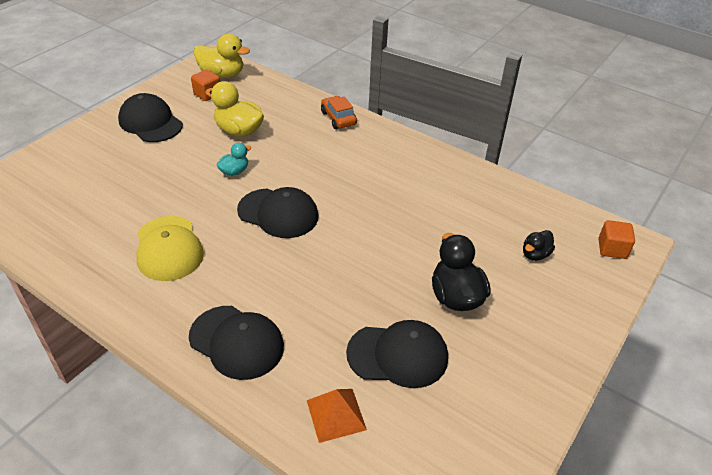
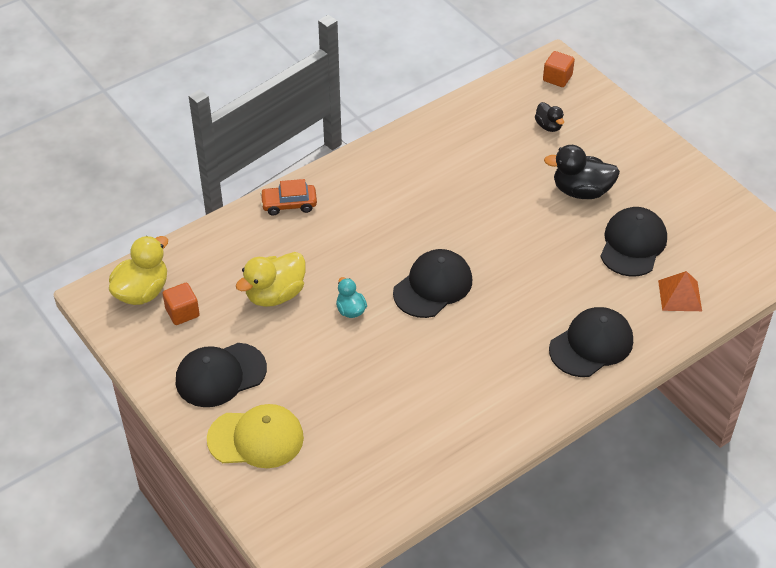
camera: 70 degrees left, 5 degrees up
yellow cap [136,216,204,281] -> yellow cap moved to [207,404,304,468]

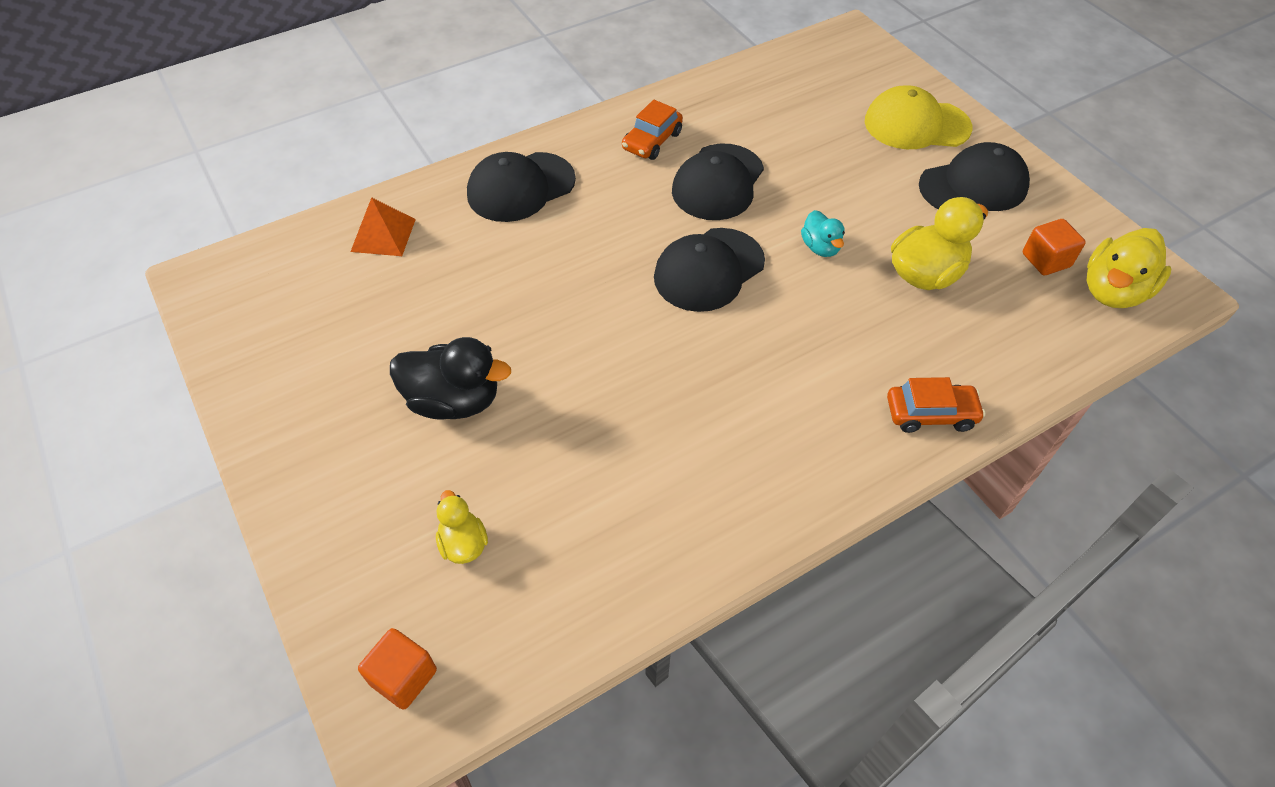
camera: 175 degrees left, 5 degrees up
black duck [535,102,564,132] -> yellow duck [436,490,488,564]
black cap [600,207,667,277] -> black cap moved to [672,143,764,220]
none -> orange car [622,100,683,160]

